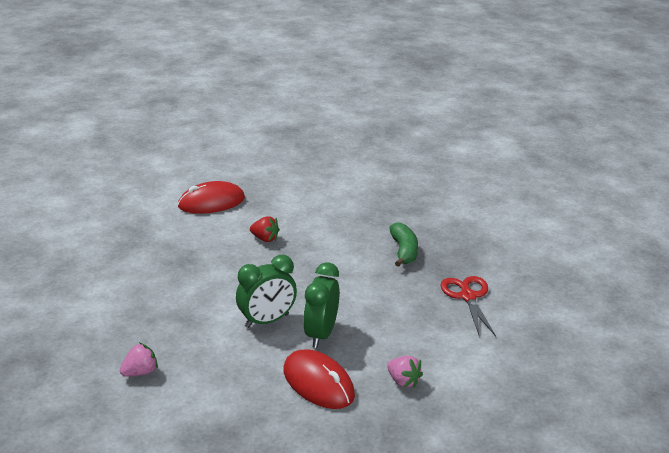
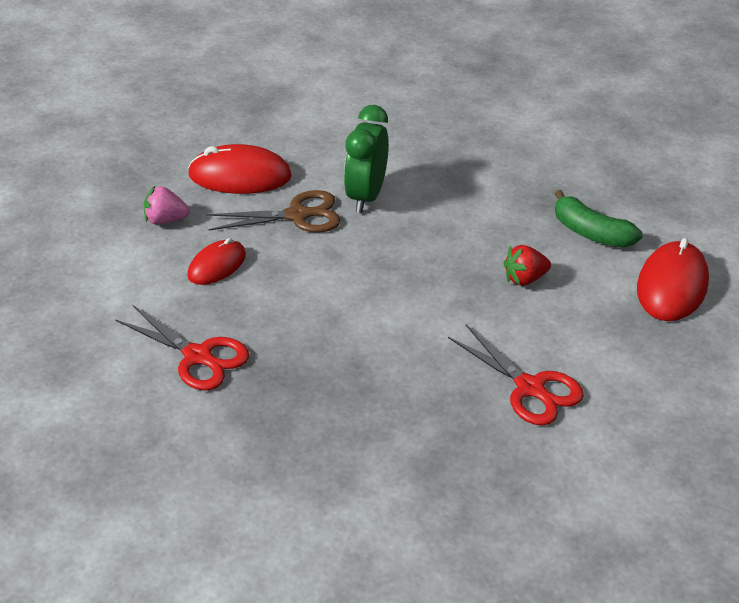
camera: 135 degrees right, 10 degrees up
pink strawberry [120,343,158,377] -> none
green clock [303,262,340,348] -> brown scissors [207,190,341,232]
green banana [389,222,418,267] -> green banana moved to [555,190,643,248]
none -> red mouse [187,238,246,285]
none -> red scissors [448,325,584,425]

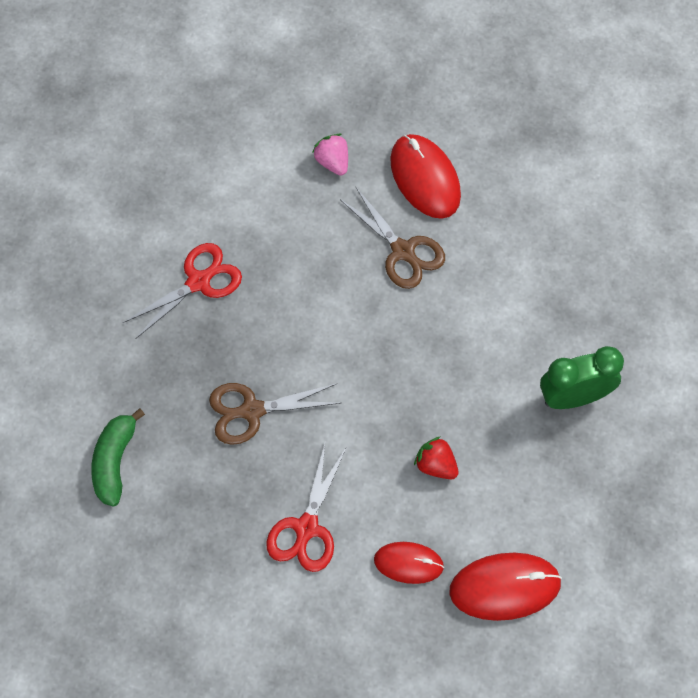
camera: 60 degrees right, 25 degrees up
red scissors [115,305,249,391] -> red scissors turned 135 degrees counterclockwise [123,243,242,339]
red mouse [187,238,246,285] -> red mouse moved to [374,542,444,584]
green clock [344,105,389,213] -> green clock moved to [540,346,624,409]
green banana [555,190,643,248] -> green banana moved to [91,408,145,507]
none -> brown scissors [209,383,340,445]

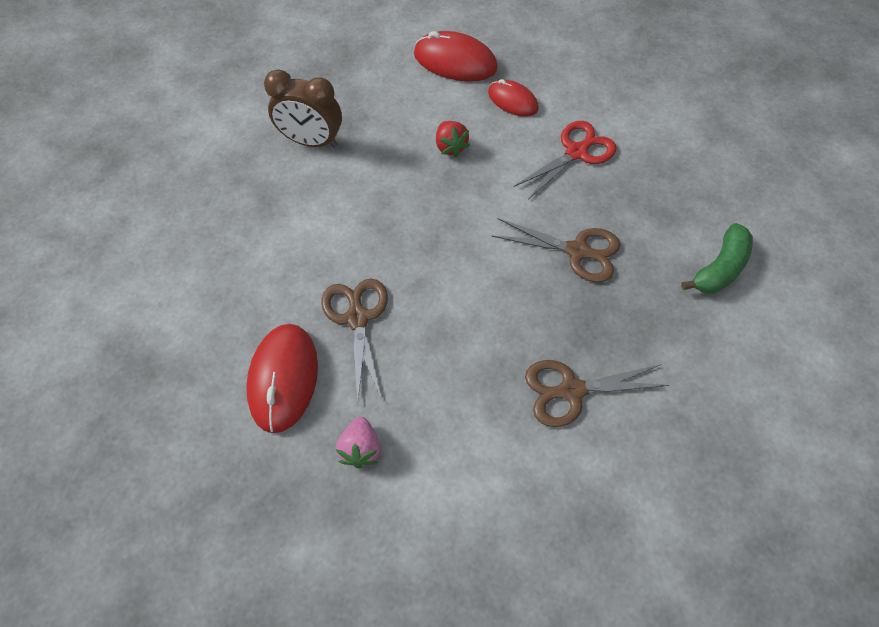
camera: 150 degrees left, 5 degrees down
red scissors [123,243,242,339] -> brown scissors [525,360,670,427]
green clock [540,346,624,409] -> brown clock [264,69,342,148]

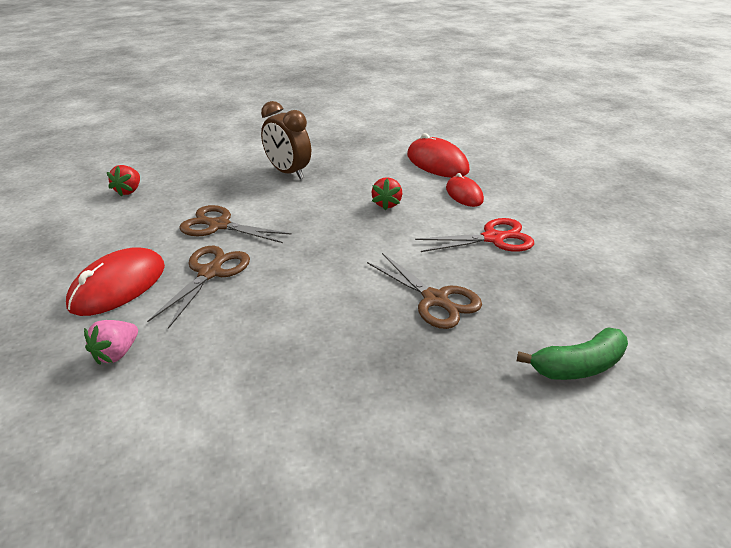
camera: 30 degrees right, 25 degrees down
brown scissors [525,360,670,427] -> brown scissors moved to [179,205,292,243]
none -> red strawberry [107,165,140,197]

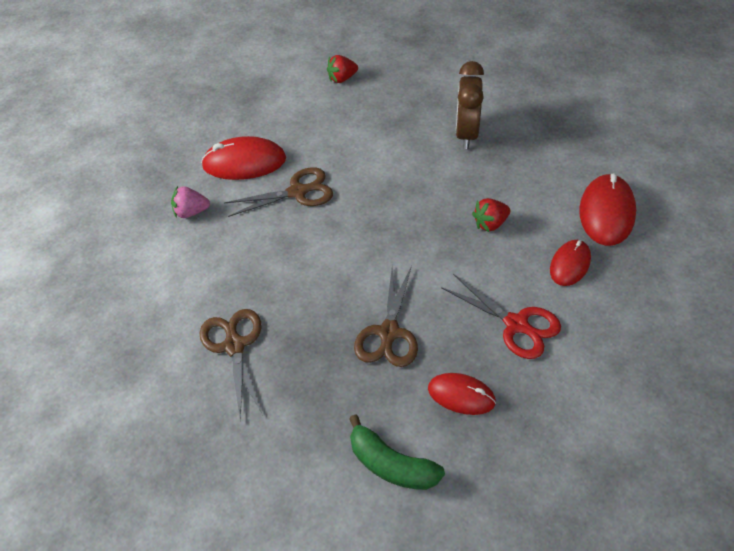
camera: 55 degrees right, 15 degrees up
brown scissors [179,205,292,243] -> brown scissors moved to [199,309,263,422]
none -> red mouse [428,373,496,415]

